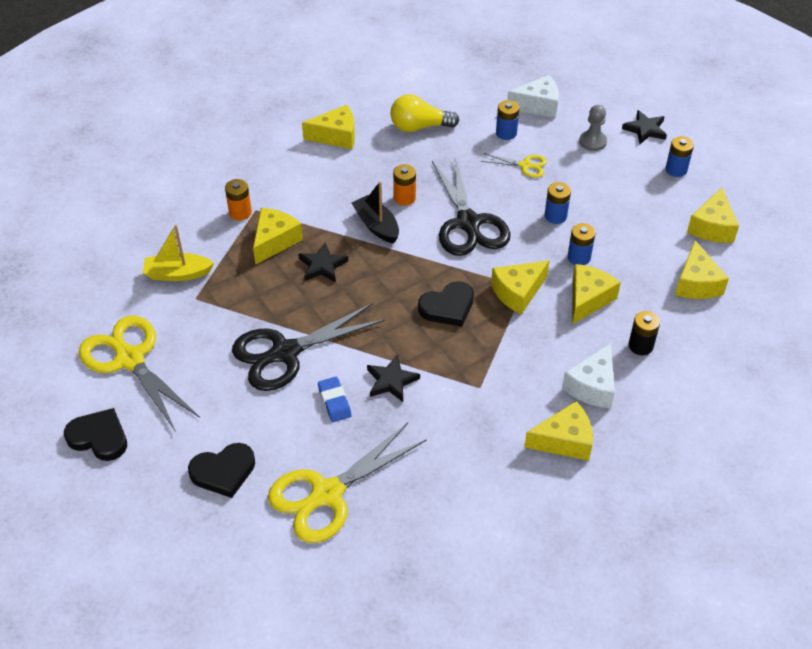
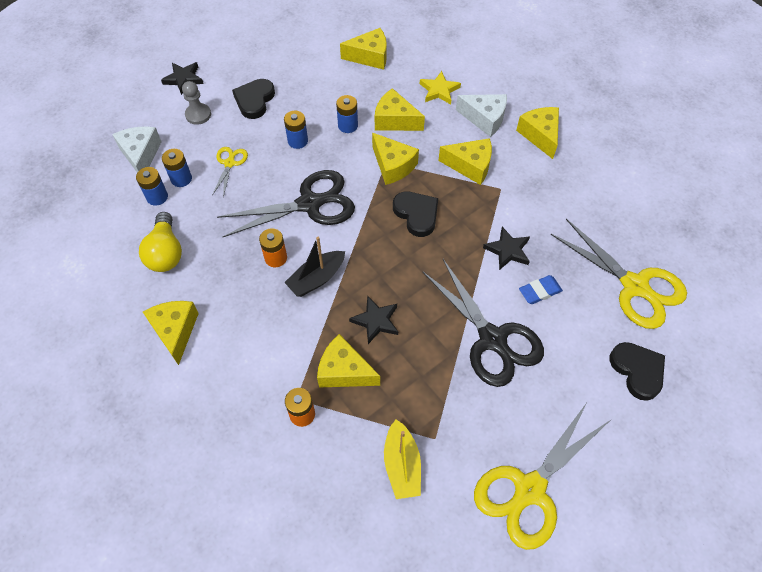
camera: 95 degrees left, 10 degrees up
black heart [64,408,127,461] -> black heart moved to [232,79,275,119]
black battery [629,311,660,355] -> yellow star [420,71,461,104]
blue battery [666,136,694,177] -> blue battery moved to [136,167,168,206]
yellow cheese [687,188,739,243] -> yellow cheese moved to [438,138,492,185]

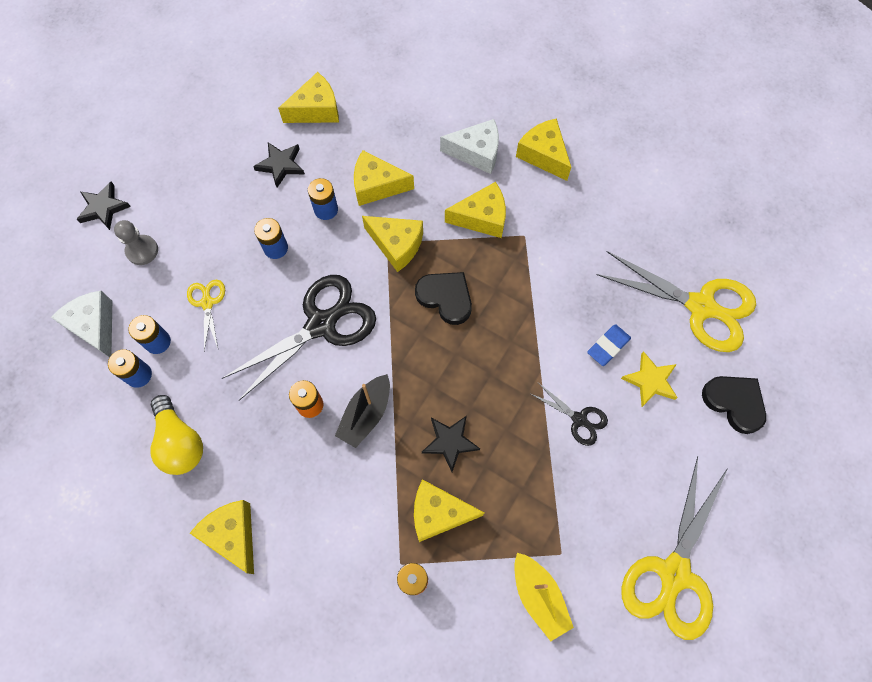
camera: 20 degrees left, 10 degrees up
black heart [232,79,275,119] -> none
yellow star [420,71,461,104] -> yellow star moved to [621,351,678,407]
black scissors [423,259,544,387] -> black scissors [531,383,608,446], size x0.49
black star [483,227,530,270] -> black star moved to [253,142,305,187]

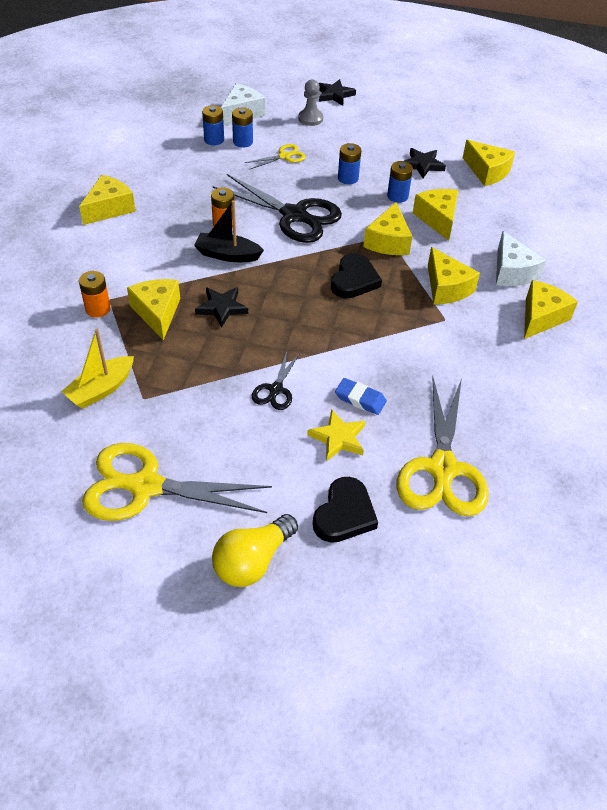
camera: 70 degrees right, 20 degrees down
yellow light bulb [150,395,203,475] -> yellow light bulb moved to [212,514,298,587]

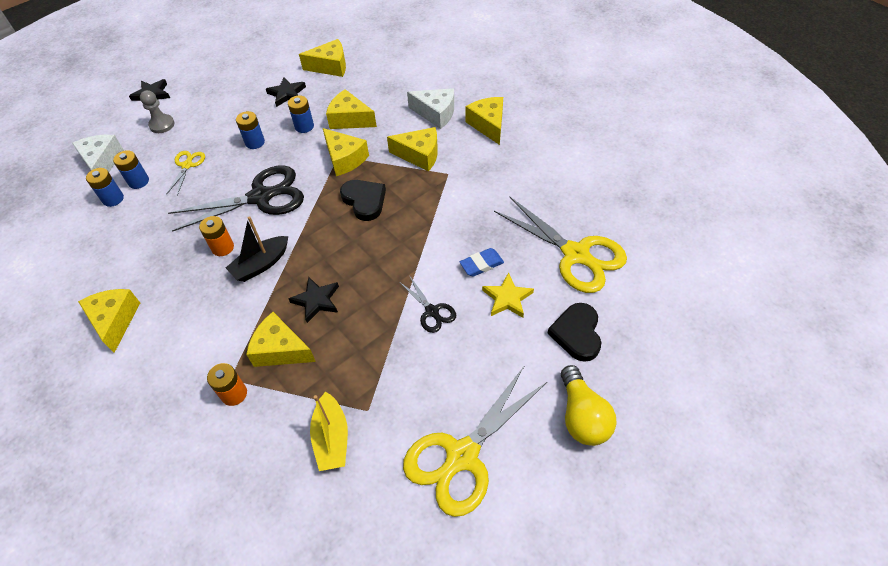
camera: 50 degrees left, 5 degrees up
black heart [313,477,378,543] -> black heart turned 150 degrees counterclockwise [547,303,602,362]

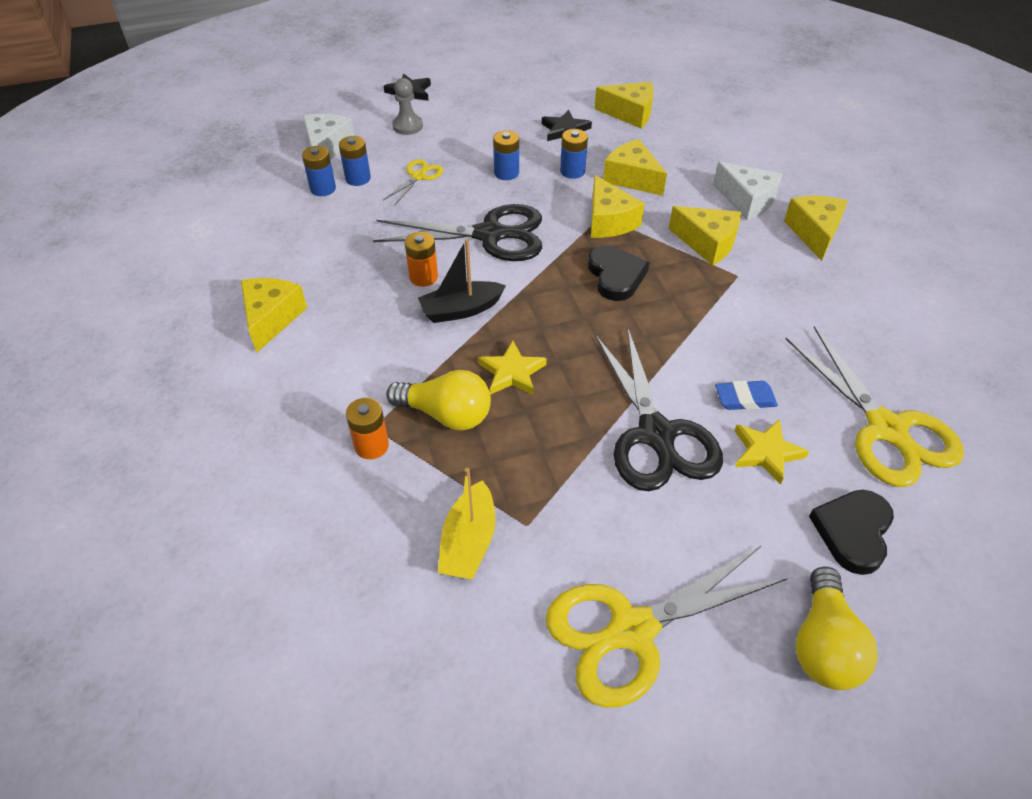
camera: 20 degrees right, 5 degrees down
yellow cheese [246,312,316,367] -> yellow light bulb [386,370,491,430]
black star [289,276,339,323] -> yellow star [478,341,547,395]
black scissors [399,275,456,333] -> black scissors [596,329,723,491], size x2.06

